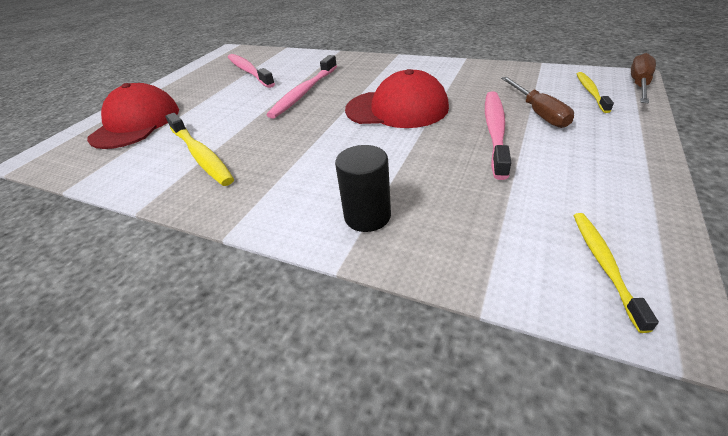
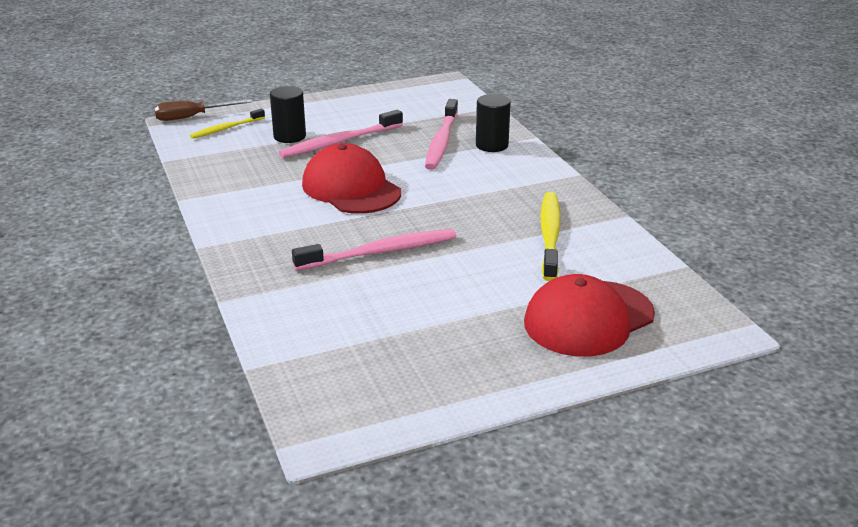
camera: 140 degrees left, 10 degrees down
pink toothbrush [228,54,275,88] -> pink toothbrush moved to [425,99,458,170]
brown screwdriver [501,77,574,128] -> black cylinder [270,86,306,143]
yellow toothbrush [573,213,659,333] -> none

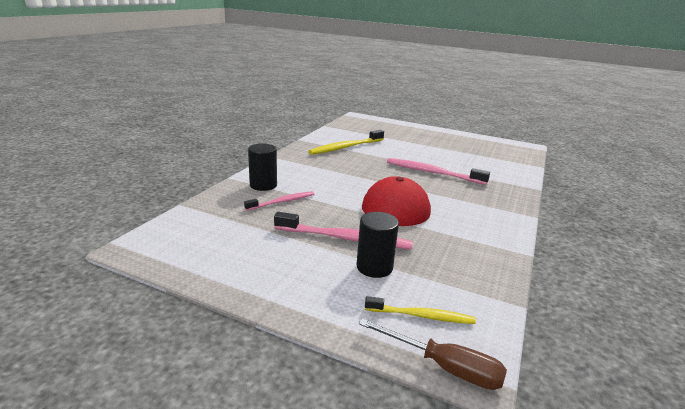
camera: 135 degrees left, 5 degrees down
pink toothbrush [425,99,458,170] -> pink toothbrush [244,191,314,211], size x0.61
red cap [524,274,655,357] -> none

